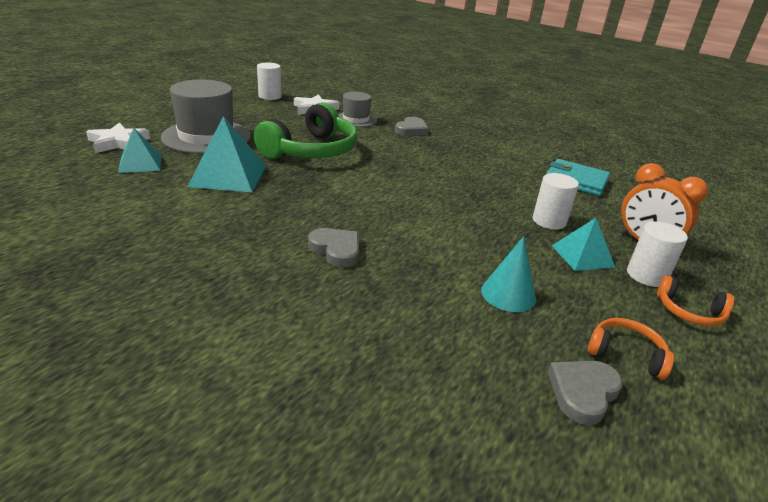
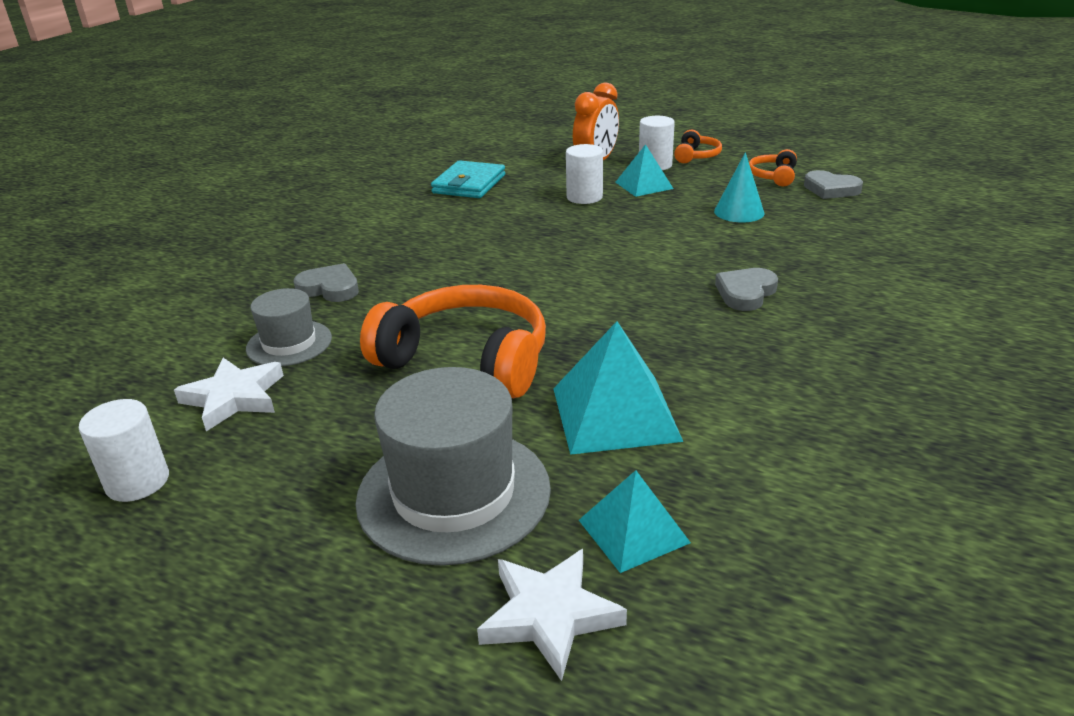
camera: 95 degrees left, 0 degrees up
green headphones [254,102,358,159] -> orange headphones [360,285,546,398]

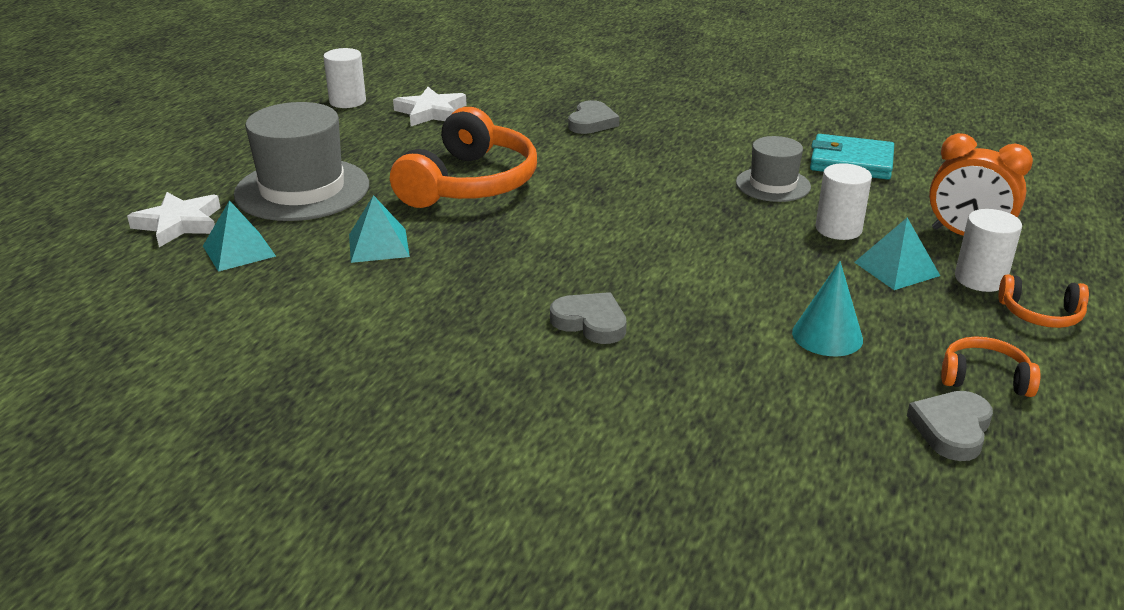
camera: 85 degrees right, 0 degrees up
grey hat [246,288,332,366] -> grey hat moved to [736,136,811,202]
turquoise pyramid [553,321,683,455] -> turquoise pyramid [349,195,410,263], size x0.62

